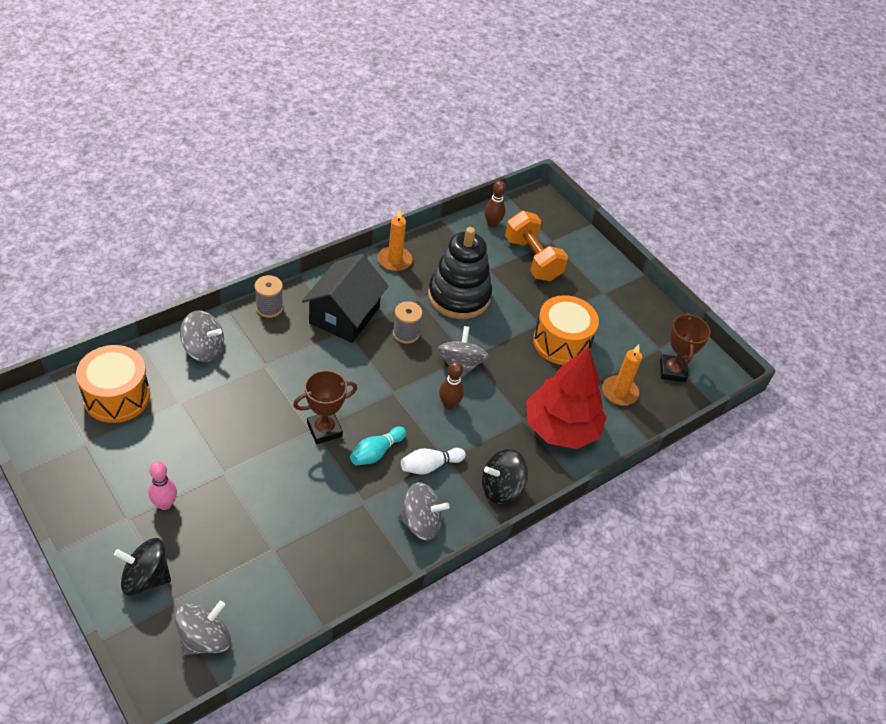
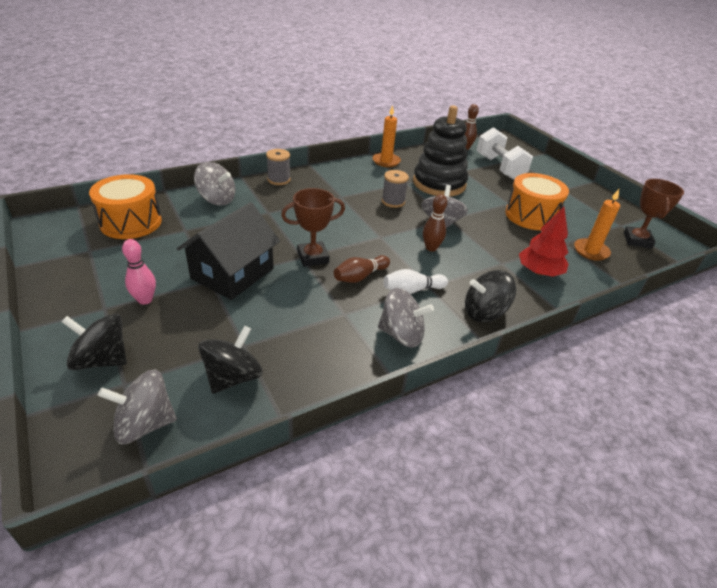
camera: 10 degrees right, 10 degrees down
grey spinning top [174,601,231,655] -> grey spinning top turned 150 degrees counterclockwise [98,369,177,444]
black house [302,254,389,343] -> black house moved to [177,202,280,300]
turquoise bowling pin [350,426,406,466] -> brown bowling pin [334,255,390,283]
orange dumbbell [505,211,568,281] -> white dumbbell [476,127,533,180]
red tree [526,347,606,449] -> red tree [519,207,568,277], size x0.62
none -> black spinning top [198,326,263,394]

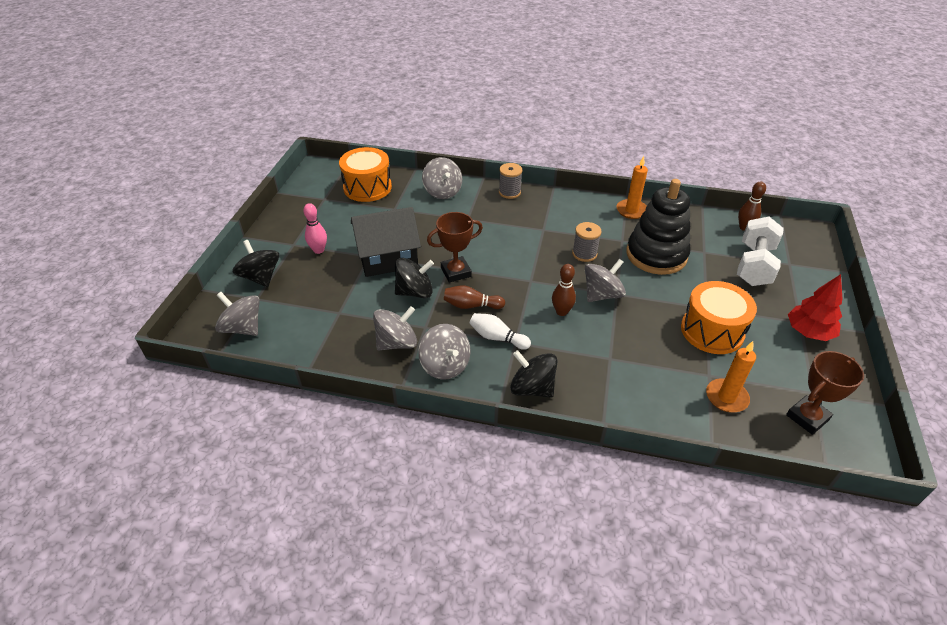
camera: 45 degrees right, 5 degrees up
black spinning top [198,326,263,394] -> black spinning top moved to [395,258,434,298]
brown trophy [281,188,345,267] -> brown trophy turned 45 degrees counterclockwise [427,212,483,283]
red tree [519,207,568,277] -> red tree moved to [788,274,842,341]
none -> grey spinning top [373,306,417,350]

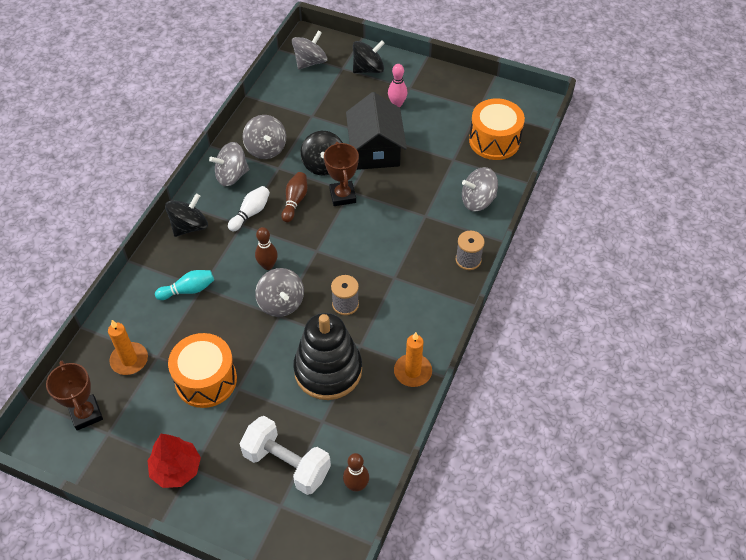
camera: 100 degrees right, 10 degrees up
none -> turquoise bowling pin [155,270,214,300]

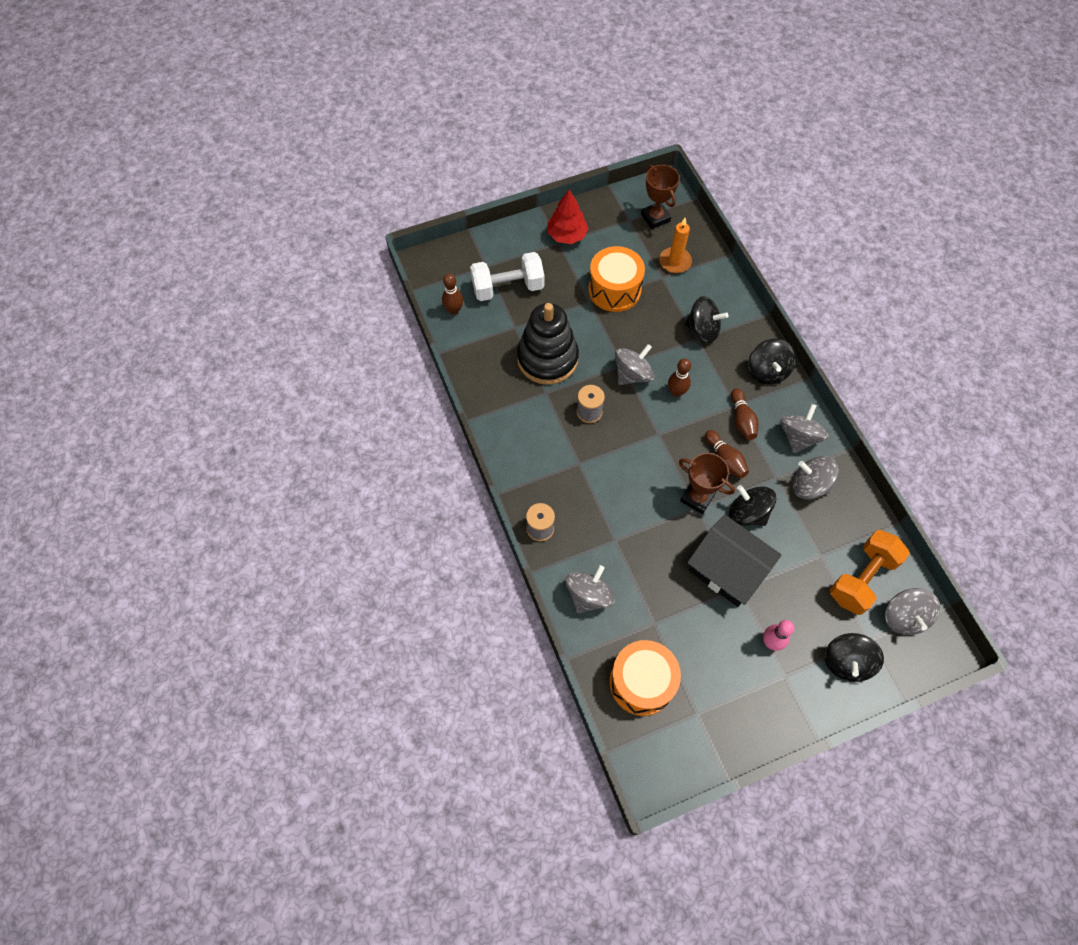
camera: 135 degrees right, 10 degrees up
brown trophy [46,361,103,431] -> brown trophy turned 45 degrees clockwise [641,165,680,229]
turquoise bowling pin [155,270,214,300] -> black spinning top [685,296,729,343]
white bowling pin [228,186,270,232] -> brown bowling pin [731,388,759,440]
grey spinning top [255,268,304,317] -> grey spinning top turned 120 degrees clockwise [615,344,654,385]
orange candle [394,332,432,387] -> none
none -> orange dumbbell [829,530,910,615]

